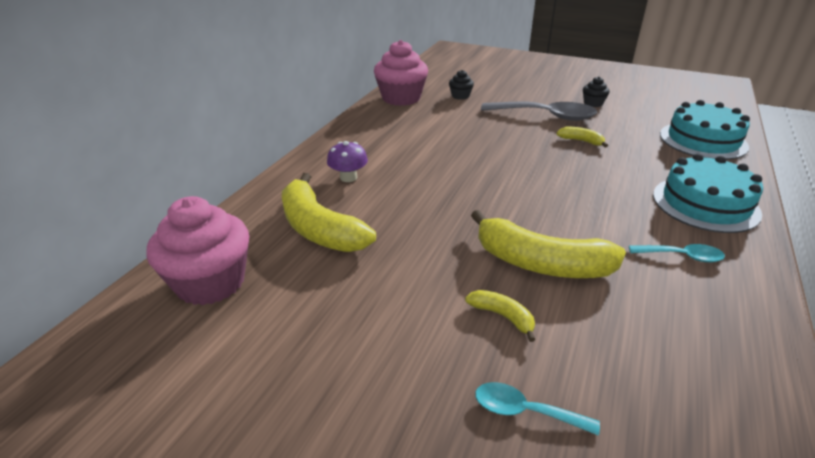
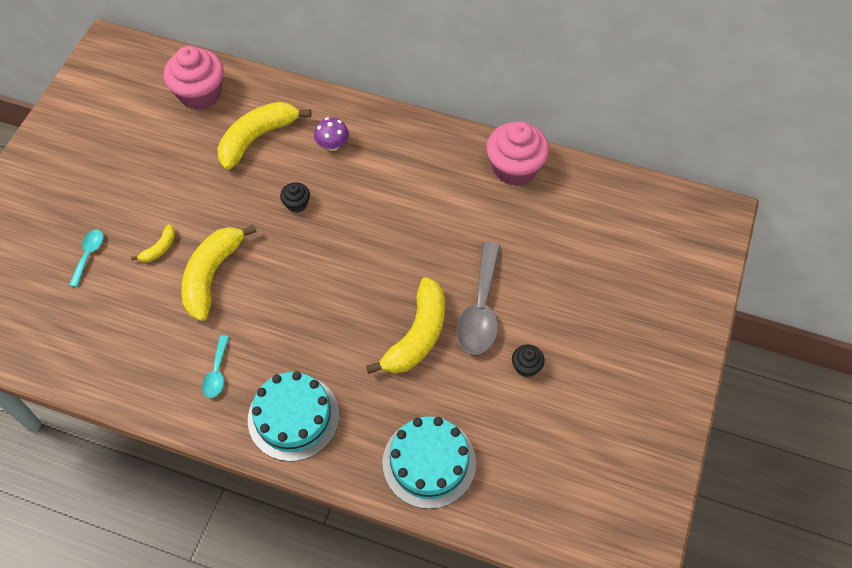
camera: 85 degrees right, 25 degrees up
black cupcake [449,70,474,100] -> black cupcake moved to [280,182,310,213]
yellow banana [557,127,608,148] -> yellow banana [366,277,445,374], size x2.17

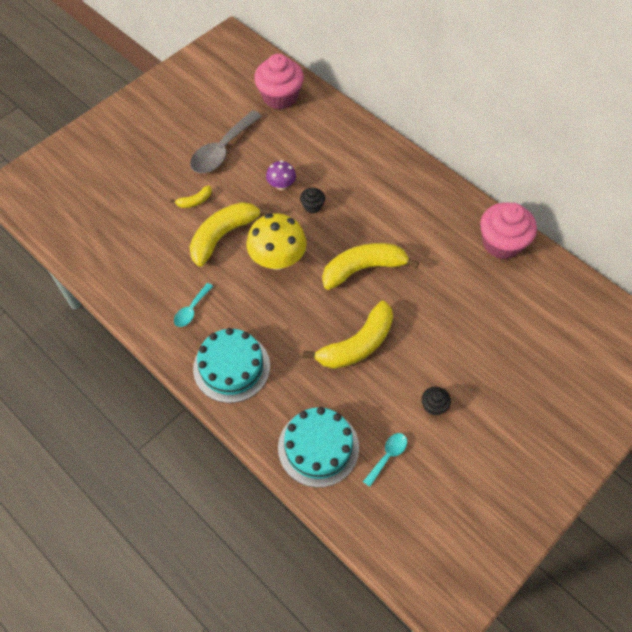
camera: 25 degrees right, 0 degrees up
turquoise spoon [69,230,103,287] -> turquoise spoon moved to [363,433,407,487]
yellow banana [217,102,311,170] -> yellow banana moved to [322,243,419,290]
purple mushroom [314,117,349,151] -> purple mushroom moved to [266,160,296,190]
grey spoon [457,242,500,355] -> grey spoon moved to [190,110,262,173]
none -> yellow mushroom [246,213,307,270]

